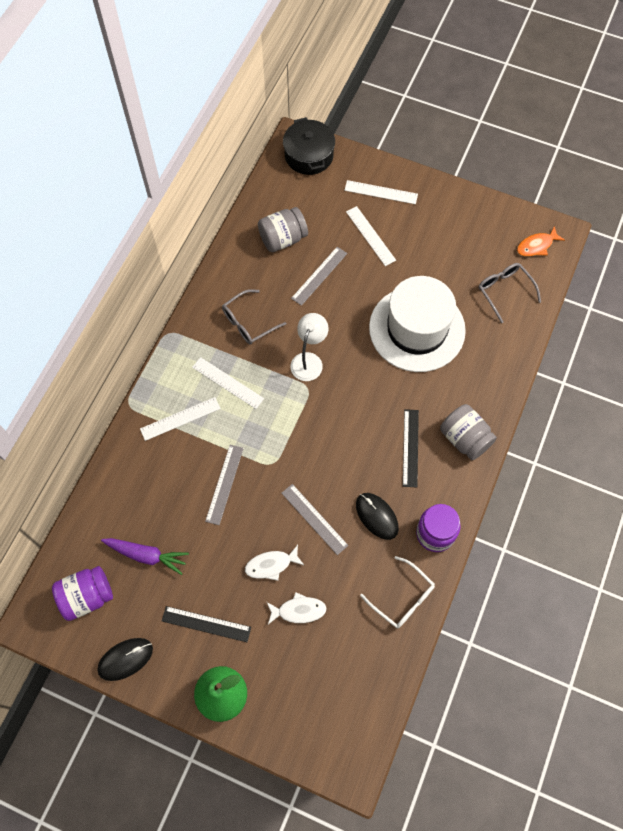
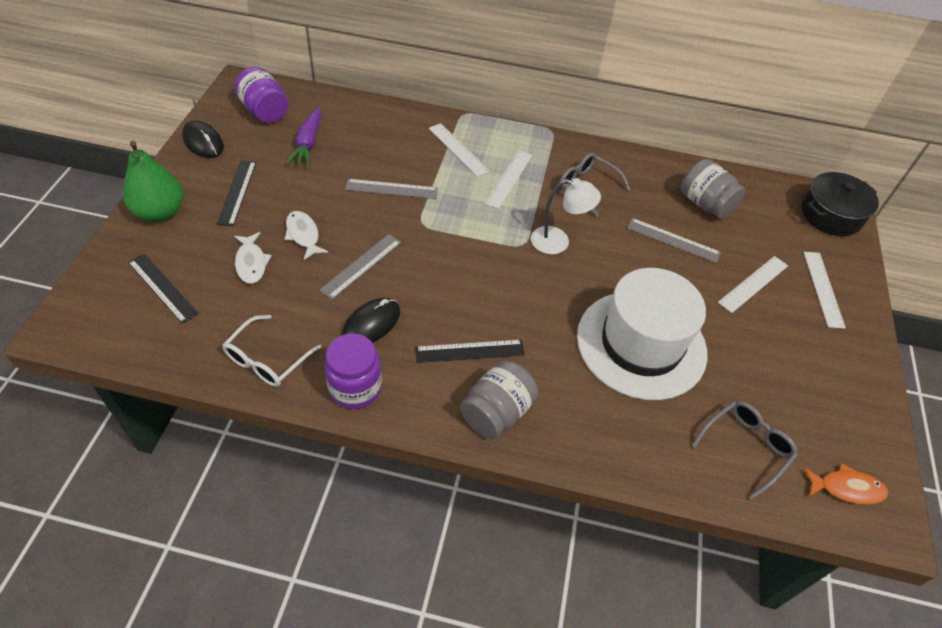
camera: 75 degrees right, 15 degrees down
orange fish [517,226,565,256] -> orange fish turned 135 degrees clockwise [803,463,888,504]
none -> black ruler [128,254,199,324]

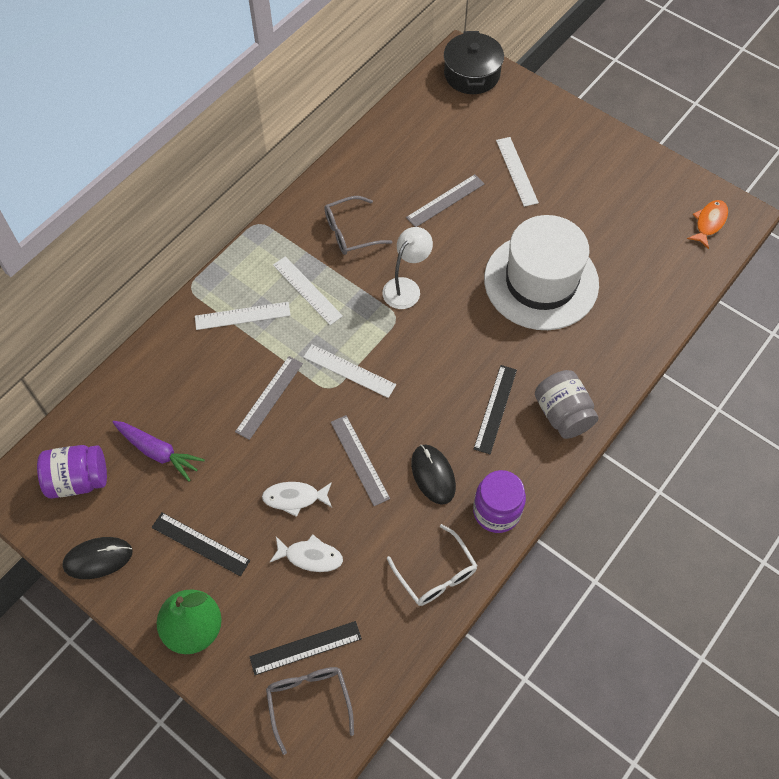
camera: 60 degrees left, 10 degrees up
grey jar [681,159,746,219] -> none
grey glasses [691,401,798,500] -> grey glasses moved to [266,667,354,755]
white ruler [804,252,846,329] -> white ruler moved to [303,345,396,398]

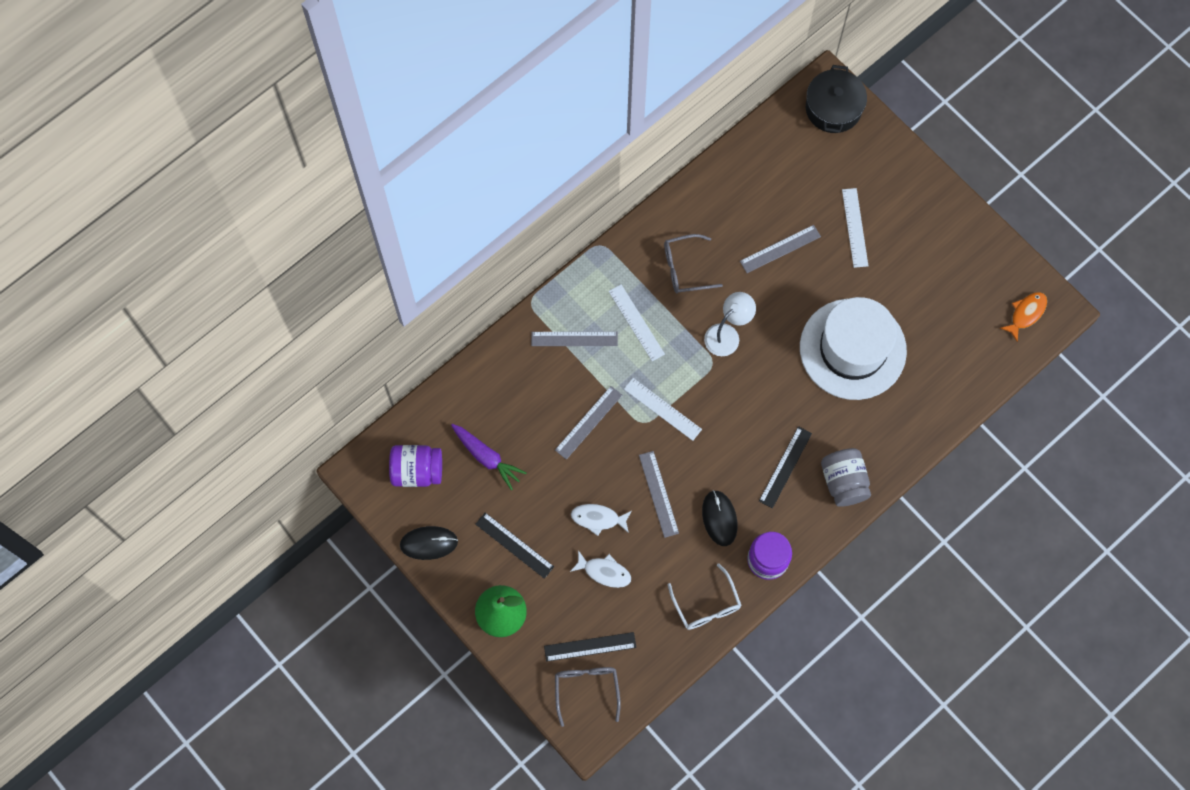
camera: 10 degrees right, 10 degrees up
white ruler [195,302,291,330] -> grey ruler [531,332,618,346]

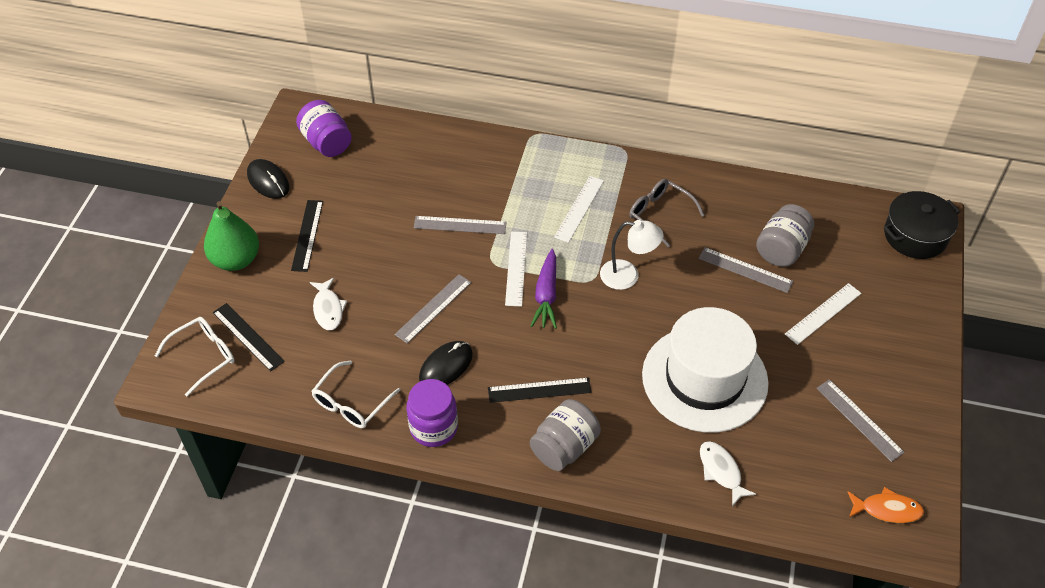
camera: 55 degrees right, 20 degrees down
purple carrot [451,424,527,490] -> purple carrot moved to [531,249,557,329]
grey ruler [531,332,618,346] -> grey ruler moved to [817,379,905,462]
grey glasses [555,667,621,727] -> white glasses [155,317,235,396]
white fish [571,504,632,536] -> white fish moved to [700,441,756,506]
none -> grey jar [756,204,814,267]

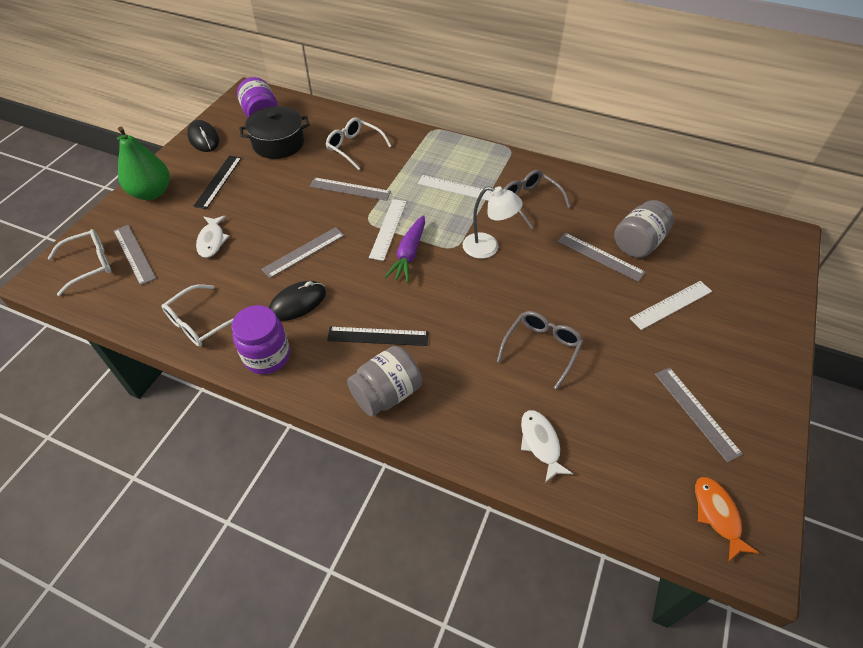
camera: 10 degrees right, 0 degrees up
black ruler [213,303,285,372] -> grey ruler [113,225,156,285]
white ruler [554,176,604,243] -> white ruler turned 75 degrees clockwise [418,175,494,201]
white hat [642,307,769,433] -> grey glasses [497,311,583,390]
orange fish [848,487,924,523] -> orange fish turned 120 degrees counterclockwise [695,477,759,561]
black pot [884,191,961,259] -> black pot moved to [239,106,310,159]
none -> white glasses [326,118,391,170]

